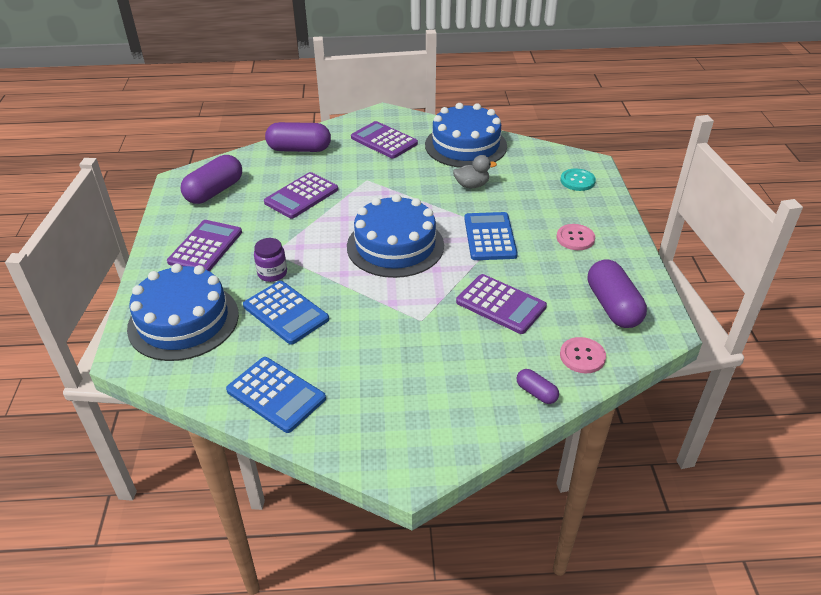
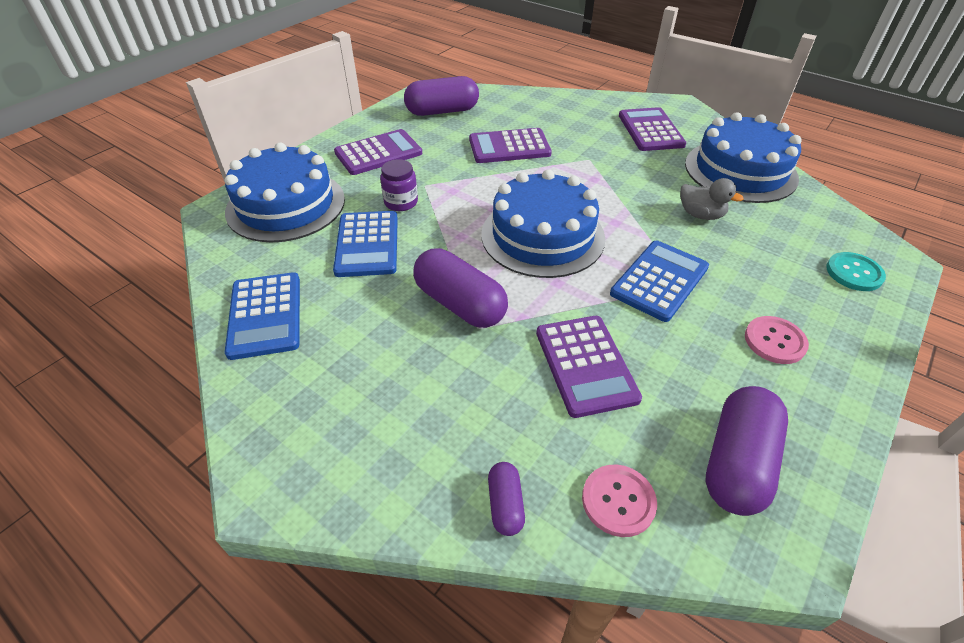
camera: 40 degrees right, 5 degrees up
purple capsule [265,122,331,152] -> purple capsule moved to [413,248,508,328]

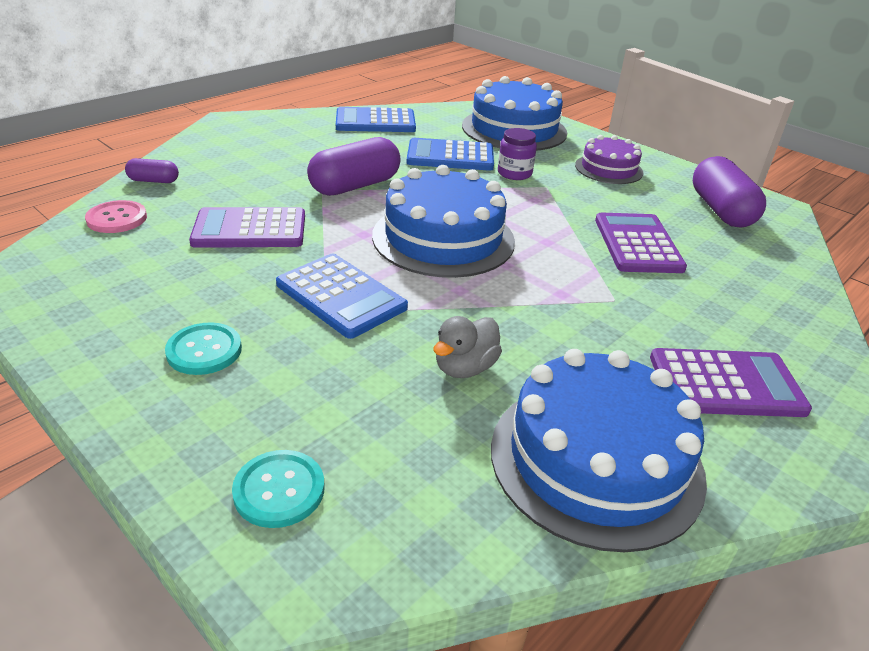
camera: 95 degrees right, 10 degrees down
purple calculator [334,129,422,175] -> purple cake [575,135,643,184]
purple capsule [705,386,788,516] -> none
pink button [745,316,809,364] -> turquoise button [165,322,242,375]

